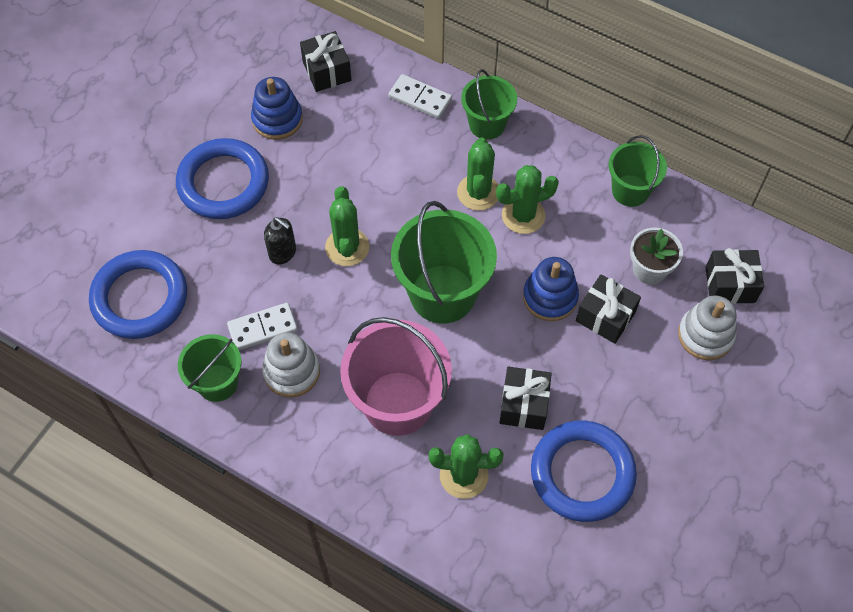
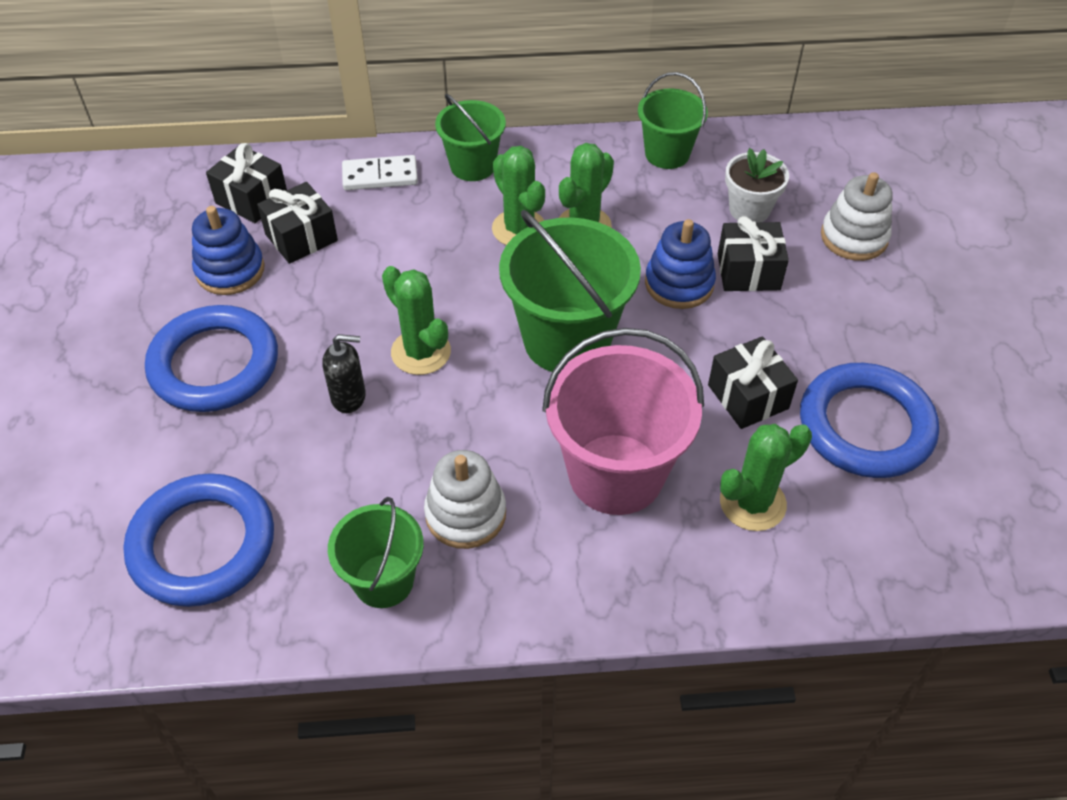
camera: 35 degrees left, 10 degrees down
white domino [227,303,298,350] -> none
black gift [705,248,764,304] -> black gift moved to [257,182,338,264]

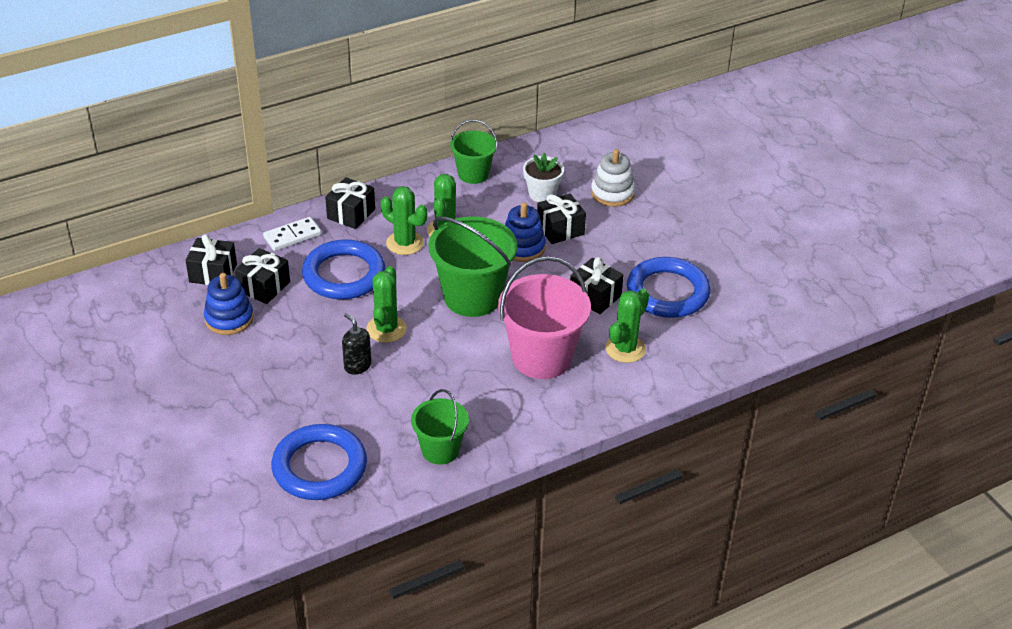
camera: 25 degrees left, 10 degrees down
blue ring [145,305,278,412] -> blue ring moved to [302,239,385,299]
black soap dispenser [322,334,366,413] -> black soap dispenser turned 105 degrees counterclockwise [342,313,371,375]
green cactus [382,266,451,375] -> green cactus turned 75 degrees clockwise [366,266,407,343]
white stacking toy [424,450,506,549] -> none
green bucket [435,94,506,181] -> black gift [325,177,375,229]

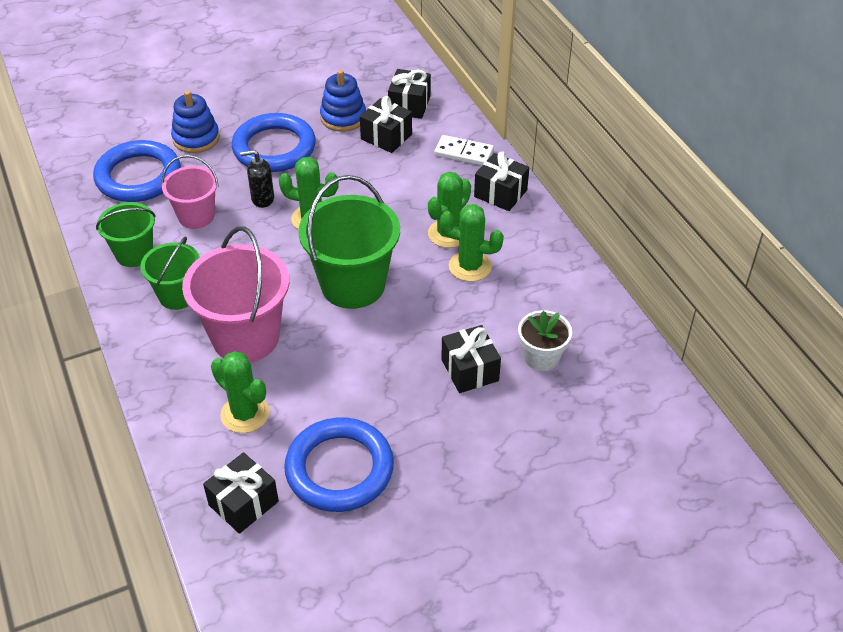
camera: 95 degrees right, 5 degrees up
white domino [263,217,321,251] -> white domino turned 45 degrees counterclockwise [434,135,494,165]
blue ring [302,239,385,299] -> blue ring moved to [232,113,316,172]
black soap dispenser [342,313,371,375] -> black soap dispenser turned 150 degrees counterclockwise [240,150,274,208]
green bucket [450,119,498,184] -> green bucket moved to [140,236,200,310]
blue stacking toy [505,202,546,262] -> blue stacking toy moved to [171,90,220,153]
black gift [570,257,623,314] -> black gift moved to [203,452,279,534]
white stacking toy [591,149,635,207] -> none
none -> pink bucket [162,155,219,229]

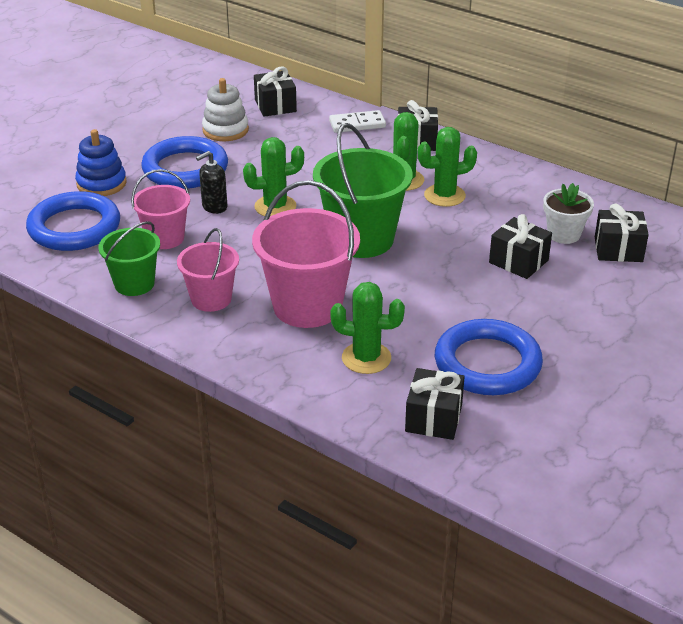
camera: 30 degrees left, 10 degrees down
green bucket [140,236,200,310] -> pink bucket [177,228,239,312]
blue stacking toy [320,70,366,132] -> white stacking toy [202,78,249,141]
black gift [360,96,412,153] -> black gift moved to [595,204,649,262]

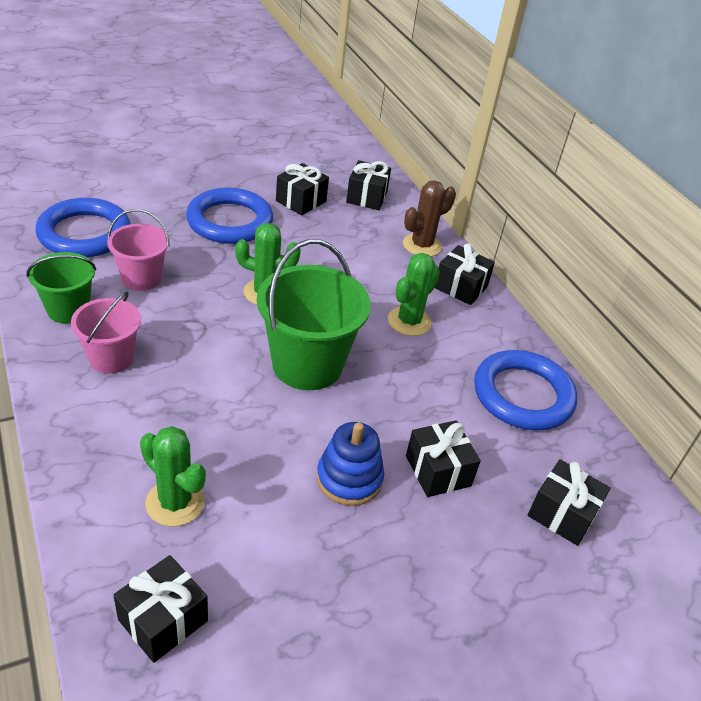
camera: 25 degrees right, 5 degrees up
blue stacking toy [75,129,127,196] -> blue stacking toy moved to [317,422,384,506]
black soap dispenser [196,151,227,214] -> none
white stacking toy [202,78,249,141] -> black gift [276,163,329,216]
pink bucket [252,180,360,328] -> none
white domino [329,110,386,133] -> brown cactus [403,181,456,257]
green cactus [418,127,477,207] -> none
blue ring [435,319,543,395] -> blue ring moved to [474,350,577,431]
white flower pot [543,183,594,244] -> none

